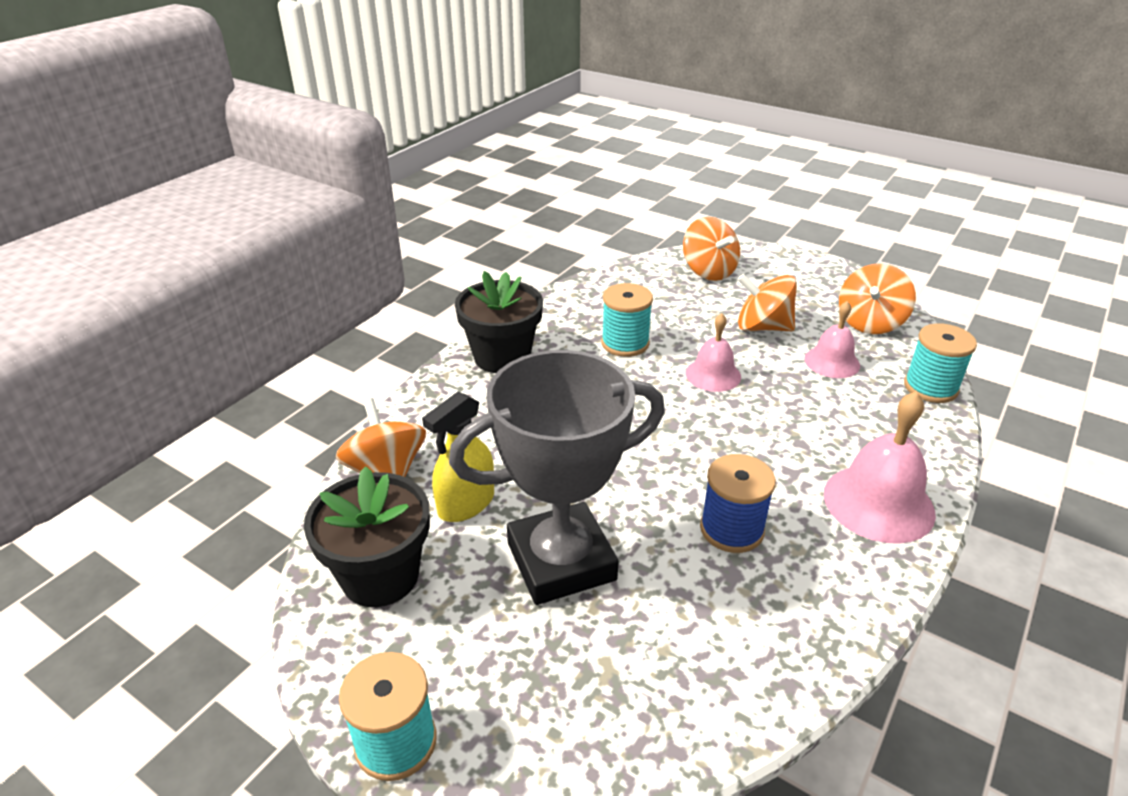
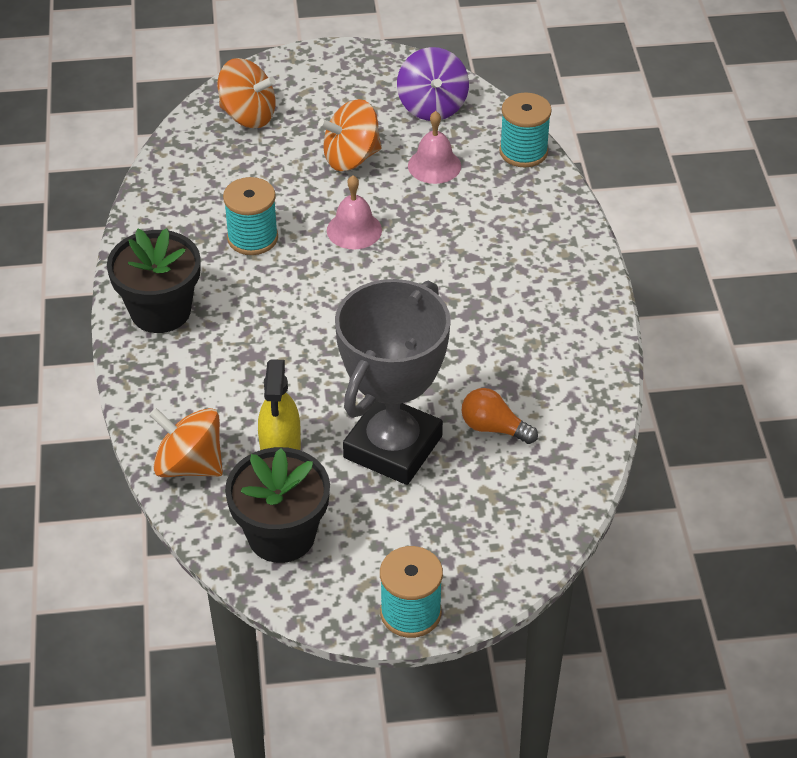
camera: 40 degrees left, 10 degrees up
blue spool [700,454,776,553] -> none
pink bell [824,391,936,544] -> none
orange spinning top [839,263,916,334] -> purple spinning top [397,47,469,121]
none -> orange light bulb [462,388,538,444]

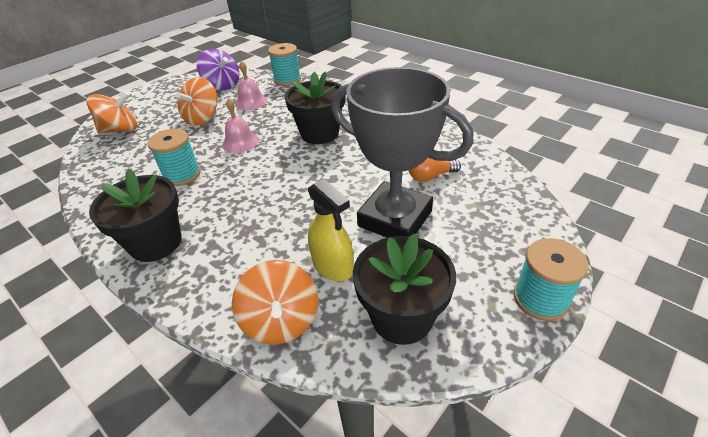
camera: 40 degrees left, 5 degrees down
orange spinning top [149,408,223,477] -> orange spinning top turned 90 degrees counterclockwise [232,260,318,345]
grey trophy [335,279,451,485] -> grey trophy turned 45 degrees counterclockwise [331,67,473,238]
none -> black flower pot [284,72,345,144]

